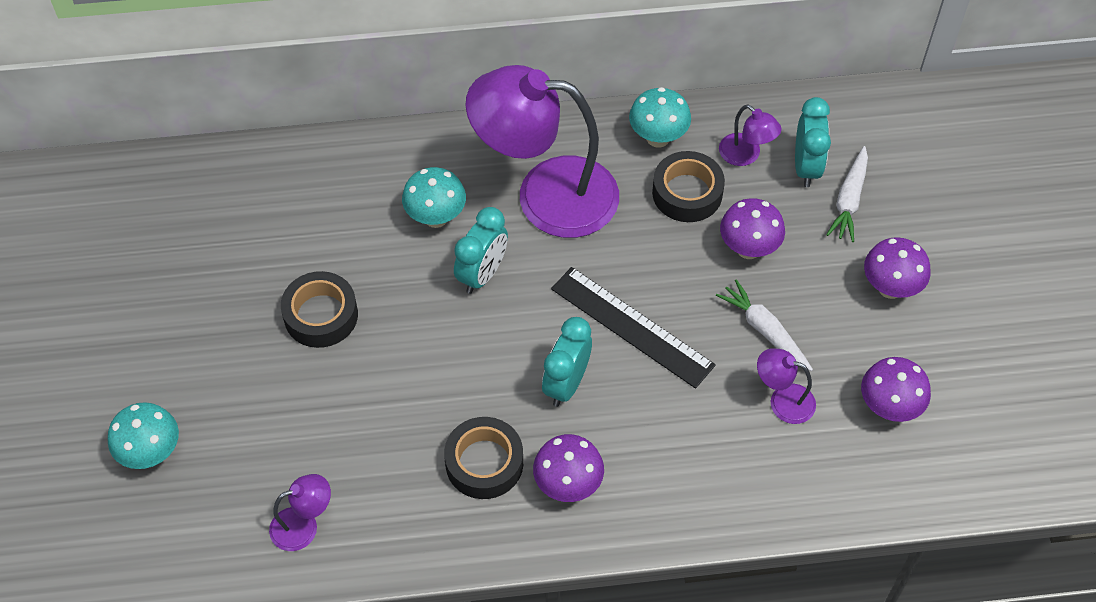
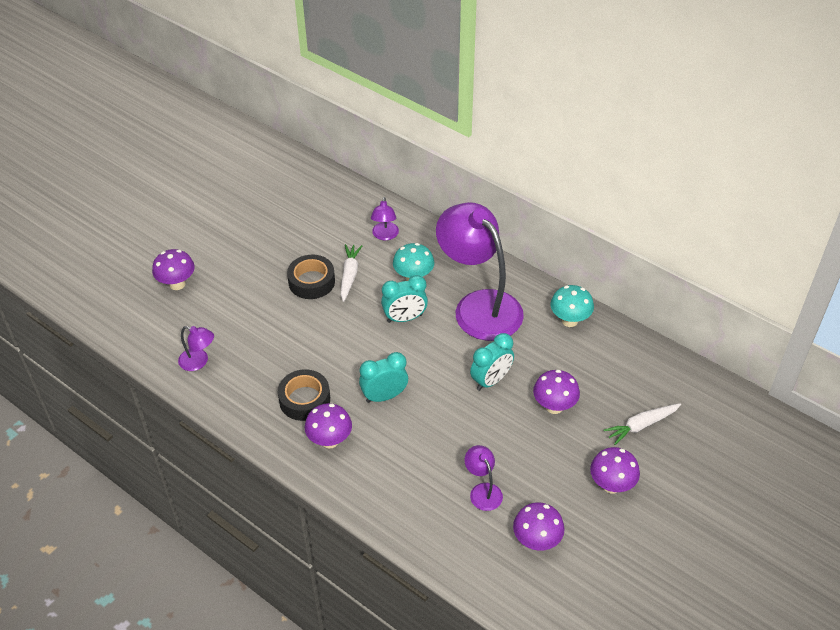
camera: 45 degrees right, 10 degrees down
turquoise mushroom [108,402,179,469] -> purple mushroom [152,249,195,290]
black ruler [551,267,716,389] -> none
black tape [652,151,725,222] -> none
white carrot [716,279,813,371] -> white carrot moved to [341,244,362,302]
purple lamp [719,104,782,166] -> purple lamp moved to [371,197,399,240]
turquoise clock [795,97,831,187] -> turquoise clock moved to [470,333,514,391]

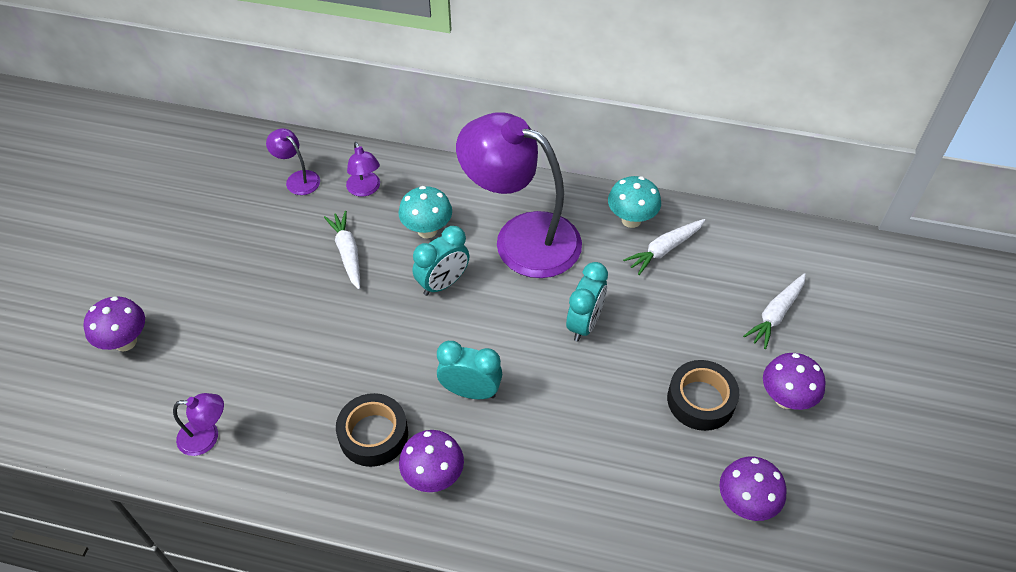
camera: 25 degrees left, 5 degrees up
black tape [287,255,335,299] -> black tape moved to [667,360,739,431]
turquoise clock [359,352,408,403] -> turquoise clock turned 60 degrees clockwise [437,341,502,399]
purple lamp [464,445,503,511] -> purple lamp moved to [266,128,320,195]
purple mushroom [533,370,580,414] -> none
none -> white carrot [623,219,705,275]

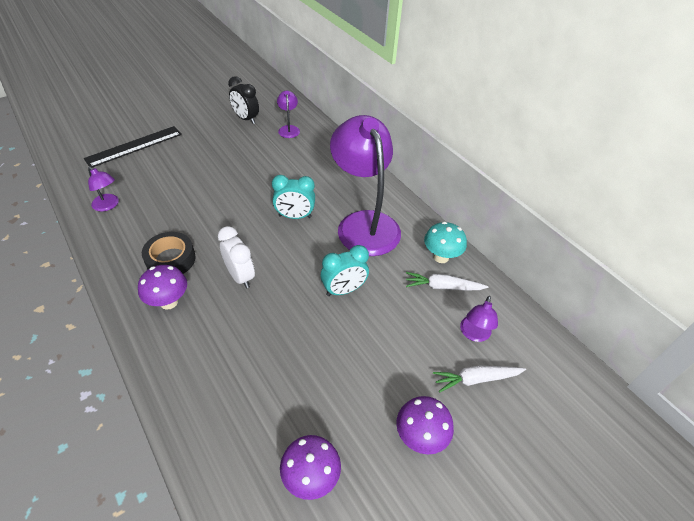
camera: 40 degrees right, 5 degrees down
purple mushroom [84,296,145,352] -> black ruler [84,126,182,167]
white carrot [324,211,360,290] -> none
purple lamp [346,142,380,197] -> purple lamp moved to [460,296,498,342]
turquoise mushroom [399,186,452,238] -> none
turquoise clock [437,341,502,399] -> white clock [218,226,255,289]
black tape [667,360,739,431] -> none
none -> black clock [228,76,259,124]

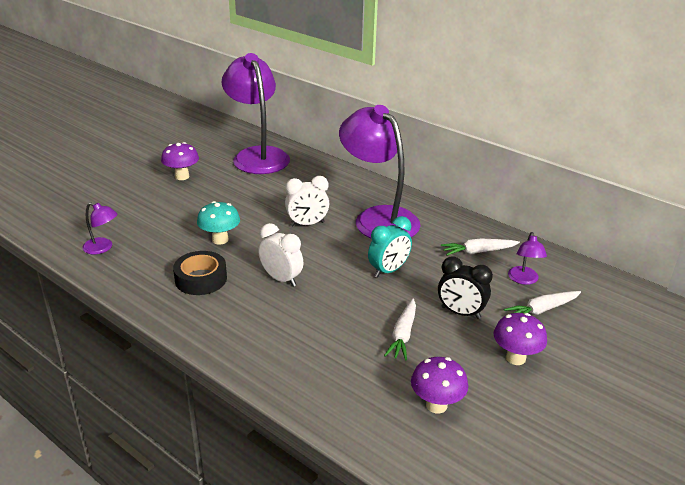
camera: 15 degrees left, 15 degrees down
black ruler [84,126,182,167] -> none
purple mushroom [138,265,187,310] -> purple mushroom moved to [161,142,199,180]
black clock [228,76,259,124] -> black clock moved to [438,257,493,319]
turquoise clock [272,175,315,219] -> white clock [285,176,329,226]
purple lamp [277,91,300,138] -> purple lamp [222,53,290,174], size x2.39
turquoise mushroom [424,222,467,263] -> turquoise mushroom moved to [197,201,240,245]
none -> white carrot [384,298,416,361]

